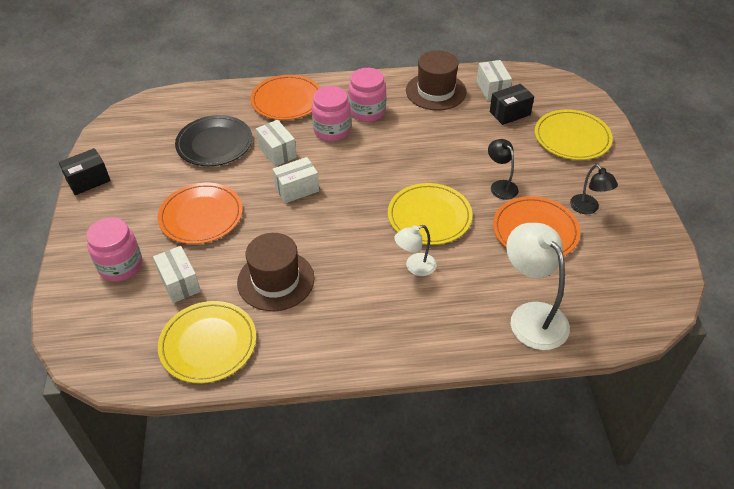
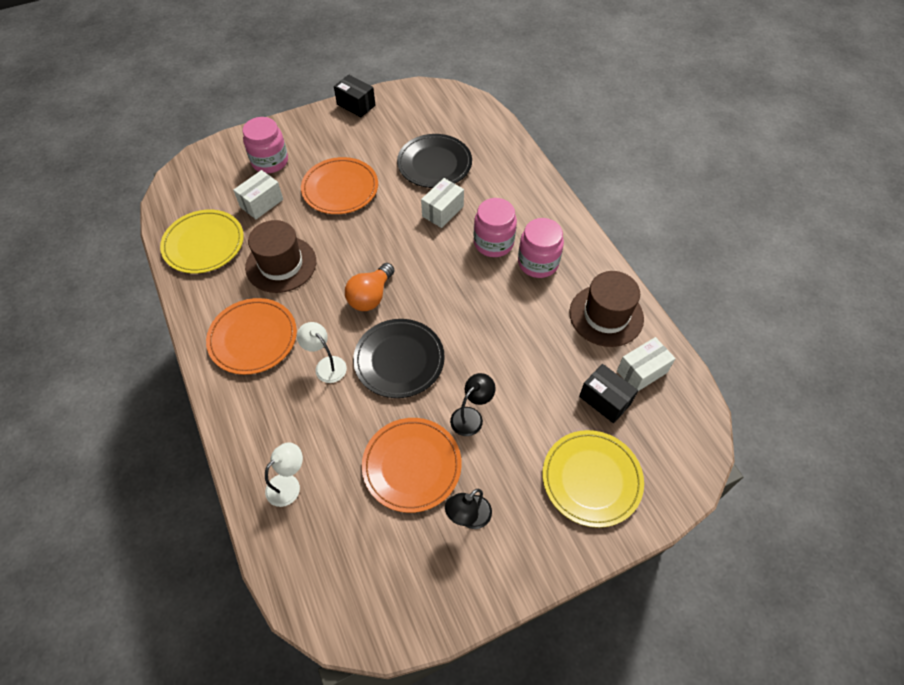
camera: 70 degrees right, 10 degrees up
orange plate [250,75,320,120] -> orange plate moved to [206,298,297,375]
white box [273,157,319,203] -> none
yellow plate [388,183,472,245] -> black plate [353,319,445,398]
white lamp [506,223,570,350] -> white lamp [265,442,303,507], size x0.55
none -> orange light bulb [345,263,394,311]

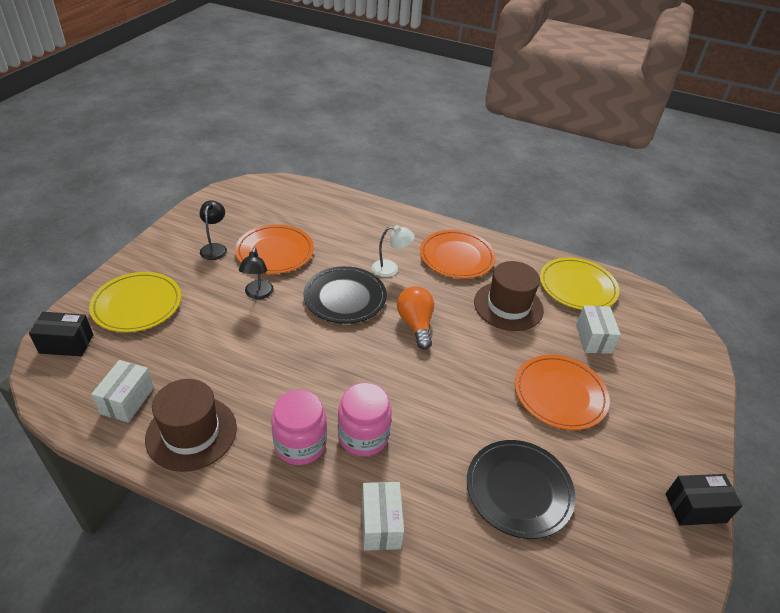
camera: 135 degrees right, 15 degrees down
pink jar [243,117,288,173] -> none
white lamp [265,442,303,507] -> none
white box [421,178,464,228] -> white box moved to [362,482,404,551]
black box [579,364,638,423] -> black box moved to [29,312,93,357]

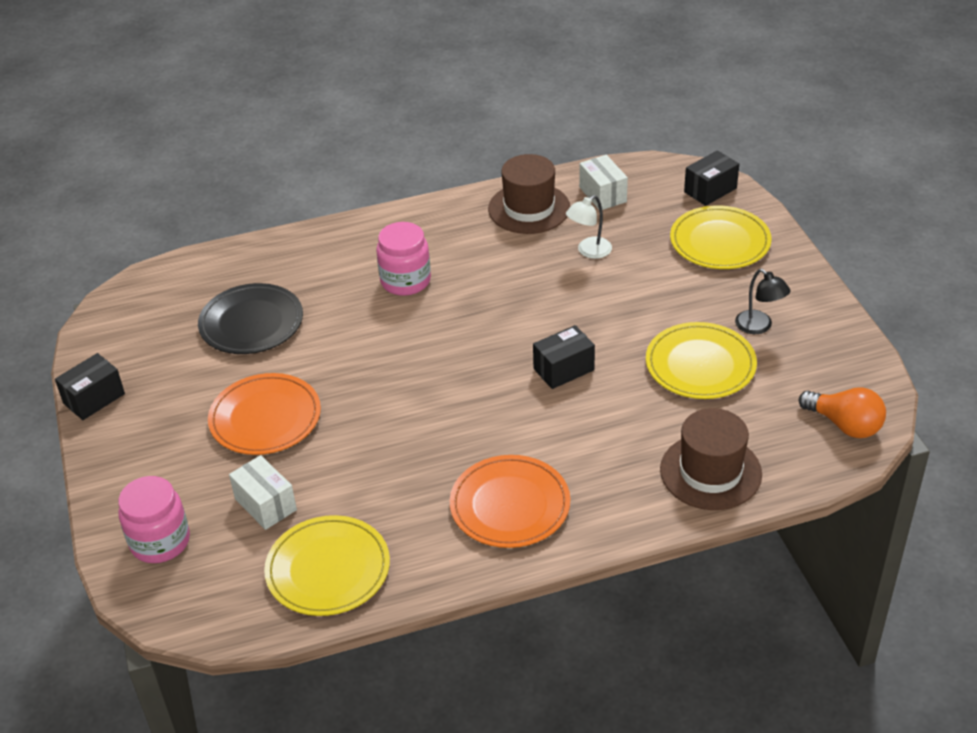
camera: 145 degrees right, 0 degrees up
orange plate [235,224,314,274] -> yellow plate [646,322,757,399]
black lamp [239,248,274,299] -> none
pink jar [271,390,327,465] -> pink jar moved to [118,476,190,563]
black plate [303,266,387,324] -> black box [533,325,595,389]
white box [362,482,404,551] -> none
white lamp [372,225,415,277] -> white lamp moved to [566,195,612,259]
orange light bulb [397,286,434,349] -> orange light bulb moved to [799,387,886,438]
brown hat [474,261,544,331] -> brown hat moved to [660,408,762,510]

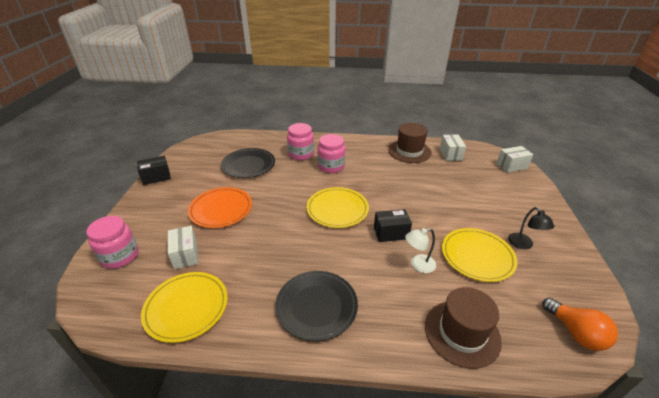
camera: 20 degrees right, 5 degrees down
orange plate [449,455,570,548] -> black plate [275,271,358,341]
white lamp [566,195,612,259] -> white lamp moved to [405,228,436,273]
yellow plate [670,205,772,269] -> yellow plate moved to [306,187,369,228]
black box [684,150,739,206] -> white box [496,146,533,173]
none -> pink jar [287,123,314,160]

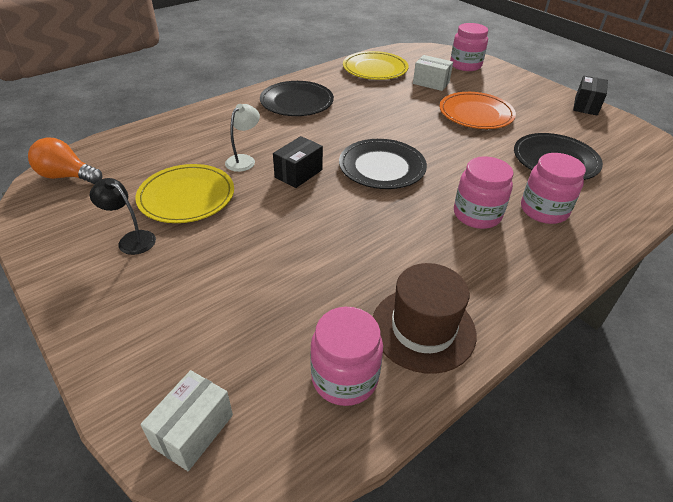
camera: 135 degrees right, 5 degrees up
yellow plate [306,187,369,228] -> black plate [339,139,427,189]
brown hat [425,287,502,369] -> none
white box [440,134,466,161] -> pink jar [310,307,383,406]

